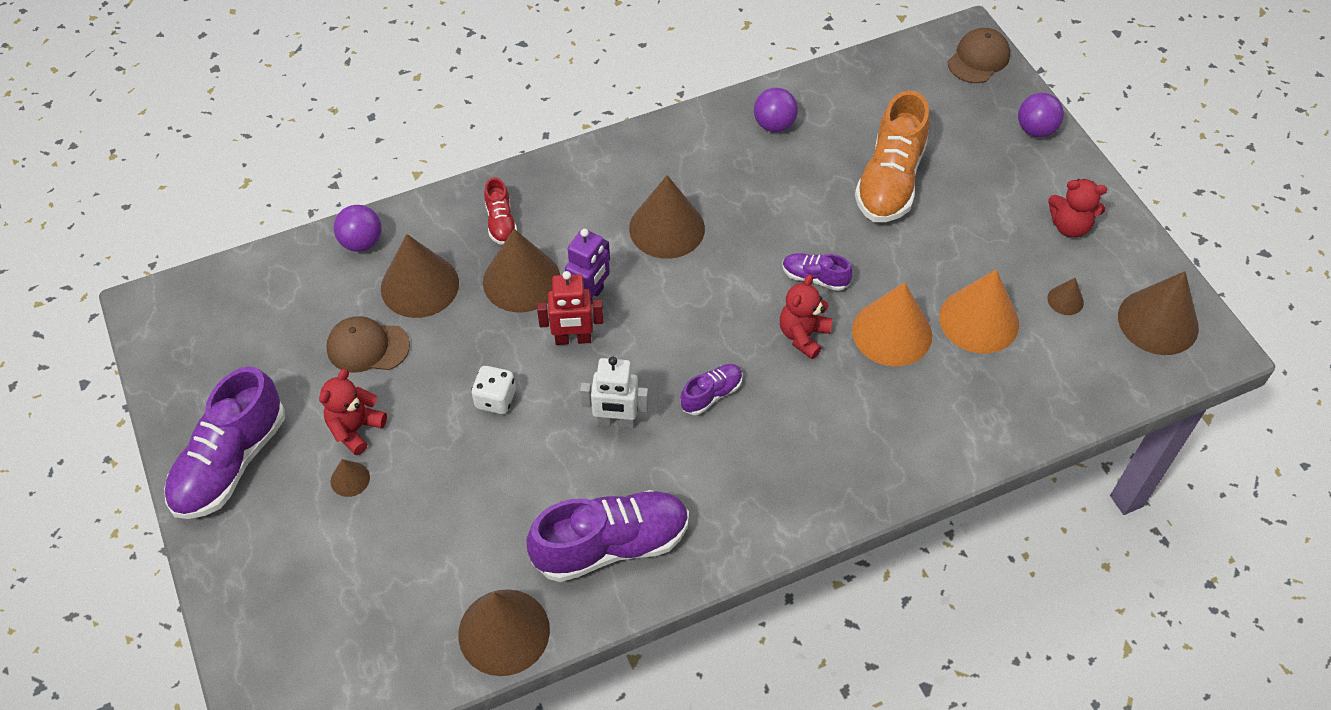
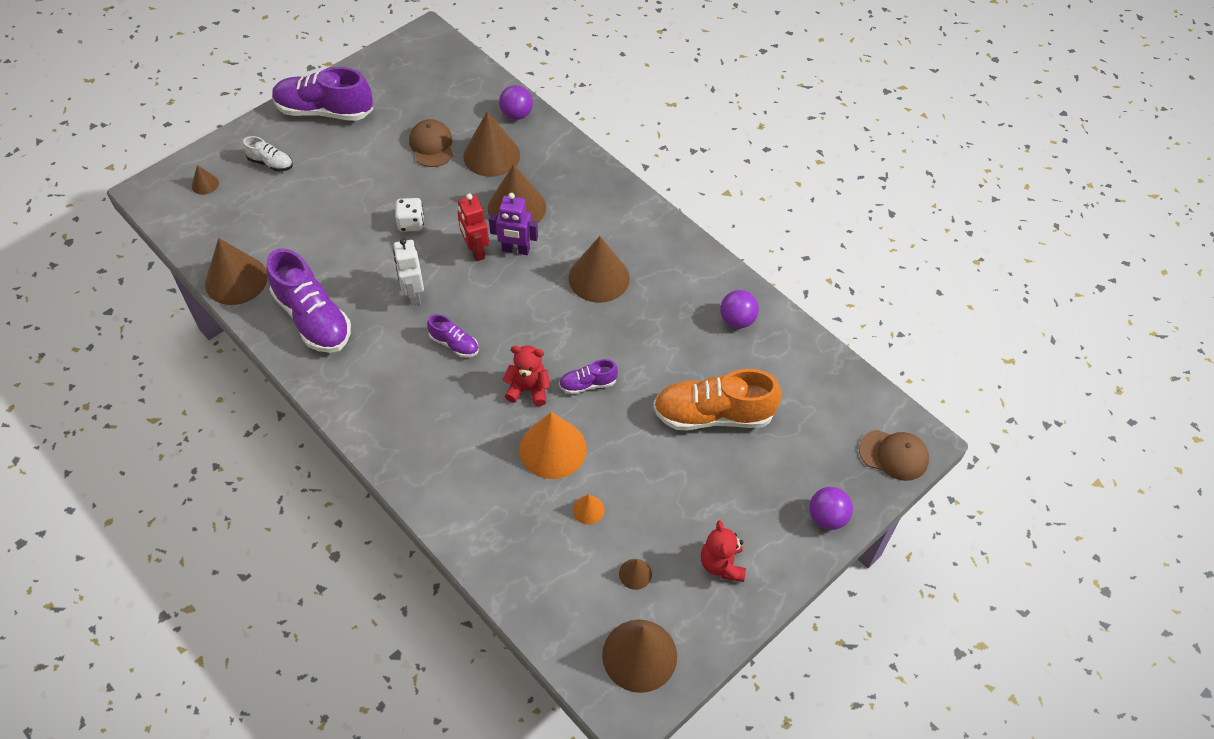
camera: 70 degrees right, 0 degrees up
red teddy bear [319,369,387,455] -> none
brown cone [330,459,370,497] -> brown cone moved to [192,165,219,195]
red shoe [484,177,517,245] -> none
purple shoe [783,253,853,291] -> purple shoe turned 105 degrees counterclockwise [559,359,618,394]
orange cone [939,270,1019,354] -> orange cone [573,494,605,524], size x0.46
none -> white shoe [243,136,293,172]

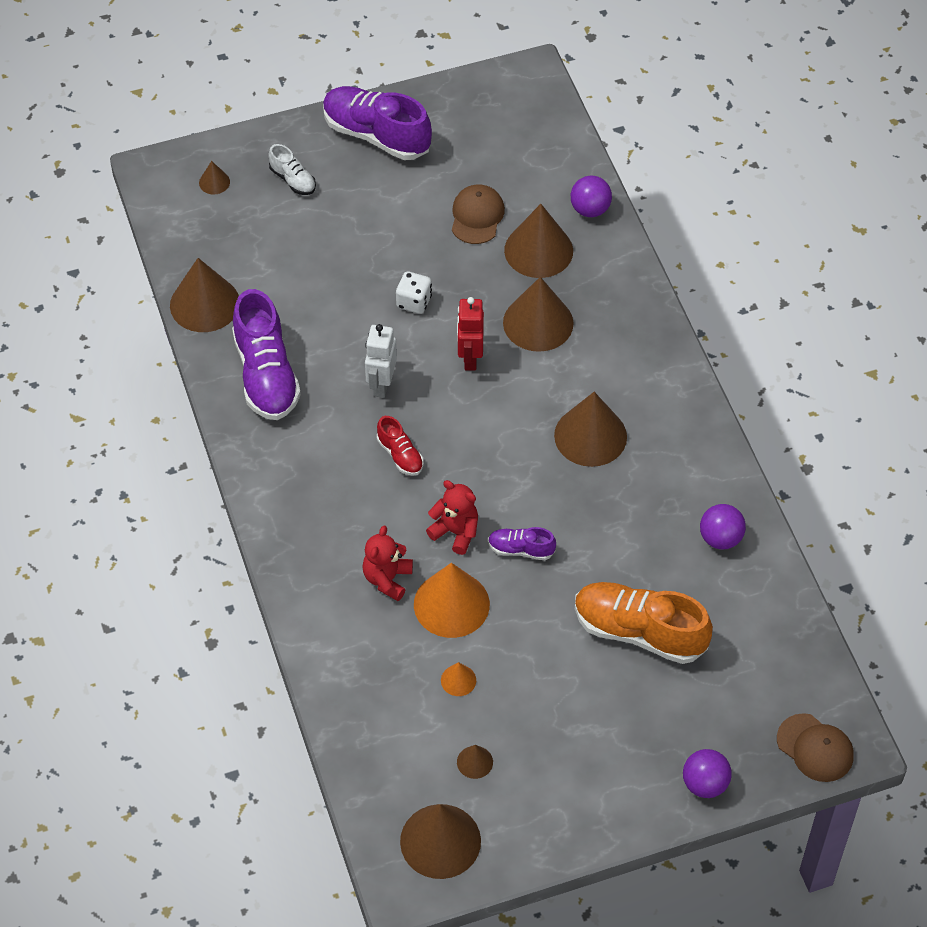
camera: 25 degrees right, 0 degrees up
purple shoe [427,314,479,357] -> red shoe [377,416,423,476]
purple robot [489,193,538,255] -> none
red teddy bear [701,520,746,582] -> red teddy bear moved to [362,525,413,601]

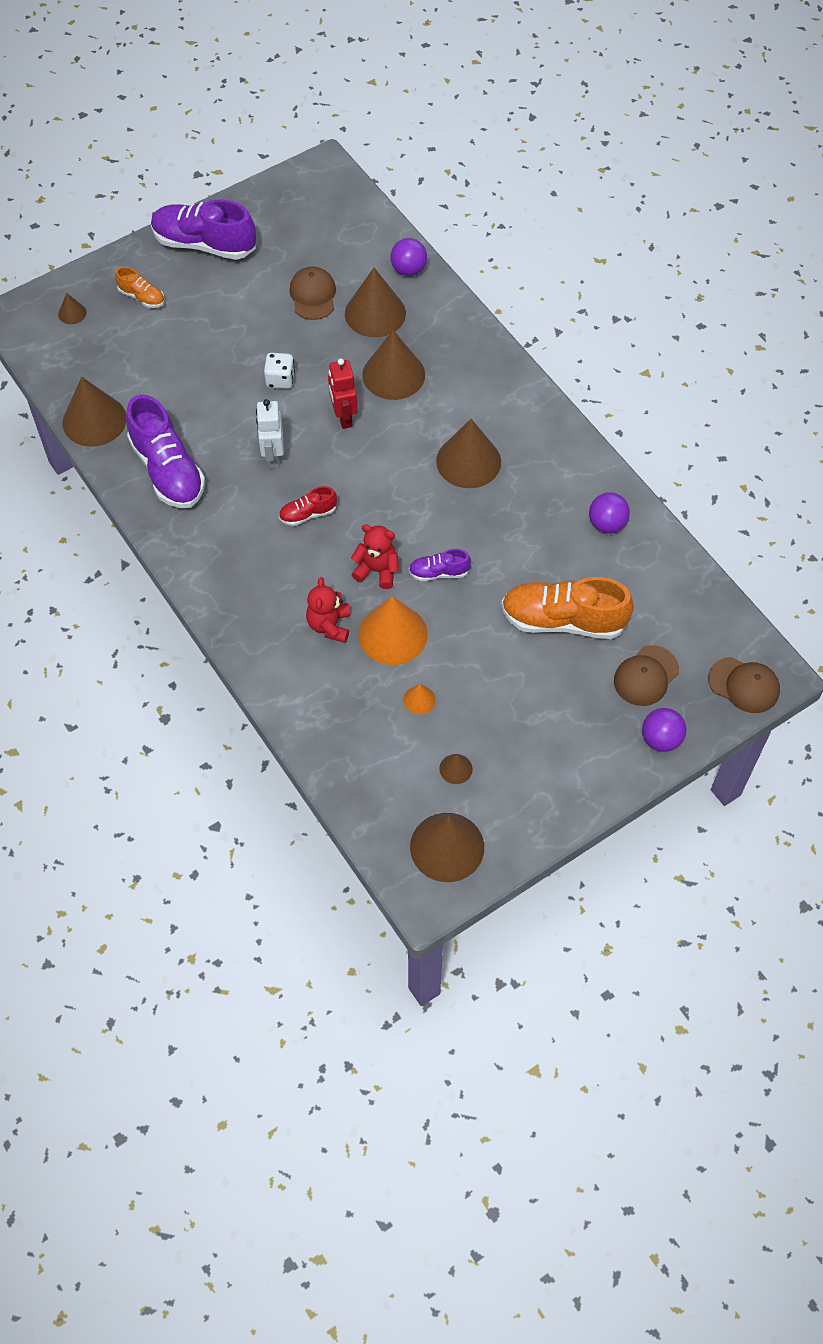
camera: 15 degrees left, 5 degrees up
white shoe [269,144,316,195] -> orange shoe [115,267,165,308]
red shoe [377,416,423,476] -> red shoe turned 120 degrees clockwise [279,486,337,526]
none -> brown cap [614,645,679,706]

